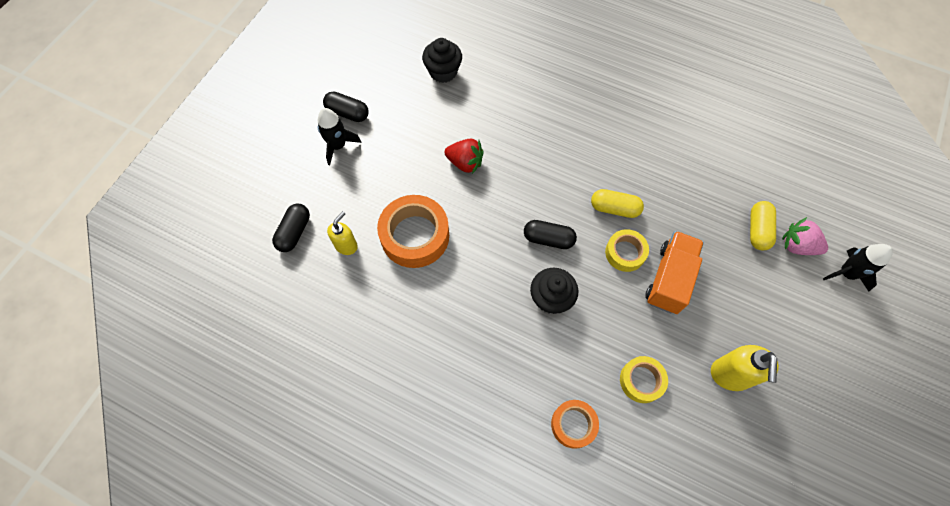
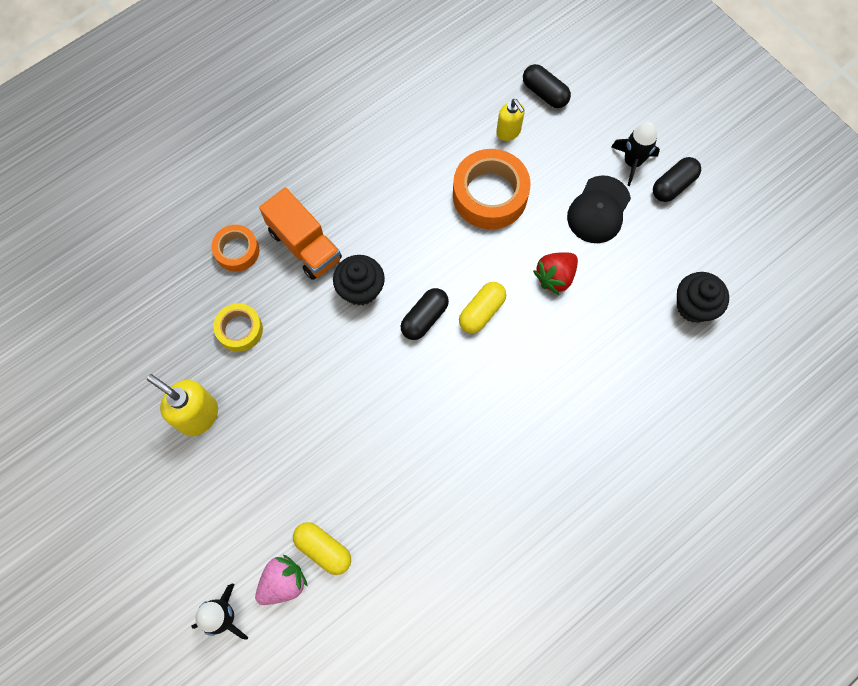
camera: 115 degrees right, 5 degrees up
yellow capsule [591,189,644,218] -> yellow capsule moved to [459,282,506,333]
yellow tape [605,229,649,272] -> none
orange truck [645,231,704,314] -> orange truck moved to [259,188,342,280]
none -> black cap [567,175,631,243]

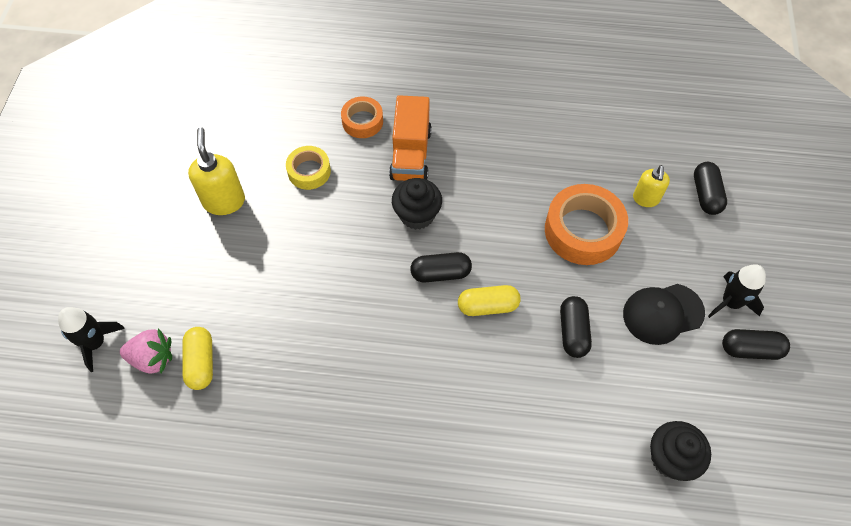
camera: 45 degrees right, 10 degrees down
red strawberry [533,252,578,295] -> black capsule [560,296,592,358]

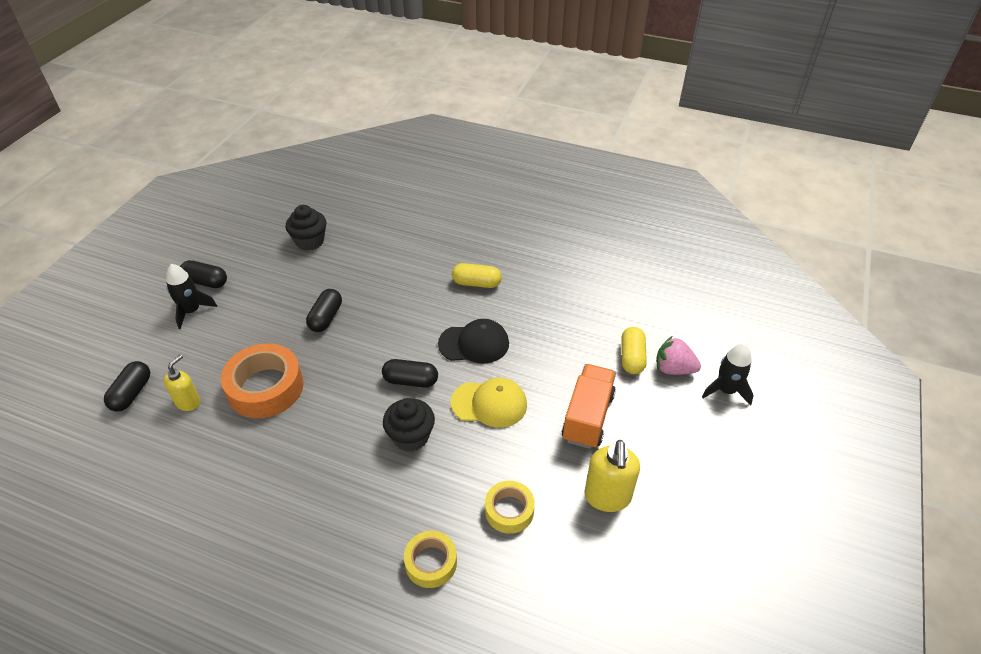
camera: 165 degrees left, 15 degrees down
orange tape [341,96,383,138] -> yellow tape [404,531,457,588]
orange truck [389,95,432,181] -> orange truck moved to [562,364,616,449]
yellow capsule [458,285,521,316] -> yellow capsule moved to [452,263,502,288]
black cap [623,284,705,345] -> black cap moved to [438,319,509,364]
none -> yellow cap [451,378,527,428]

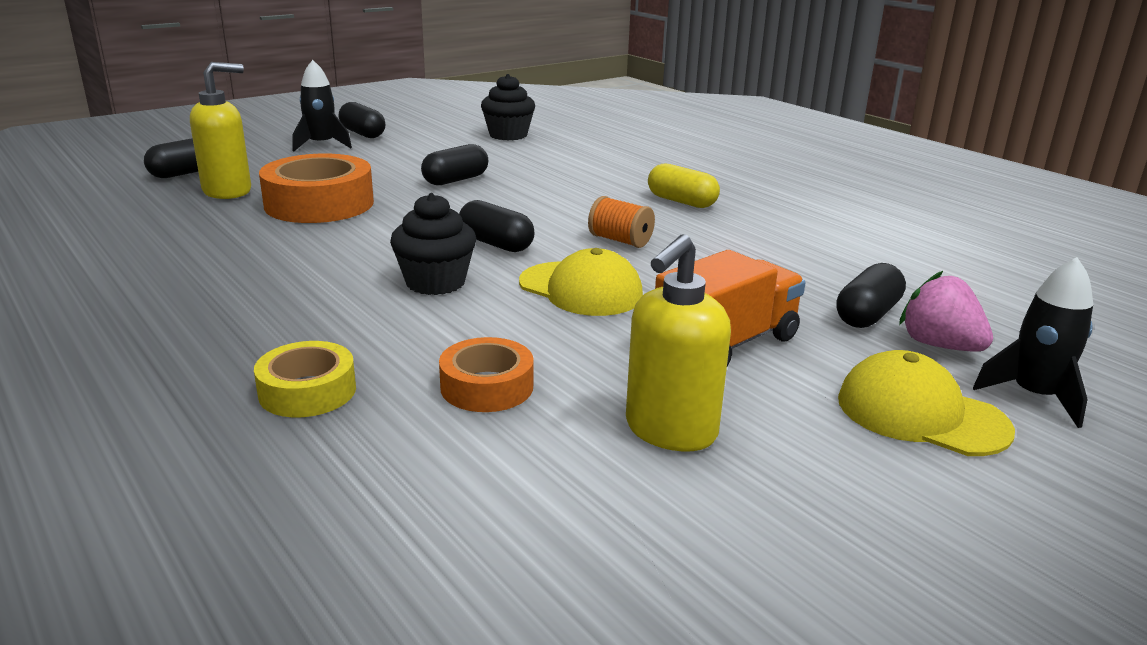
camera: 30 degrees right, 20 degrees down
yellow soap dispenser [164,355,200,411] -> yellow soap dispenser [190,62,251,199], size x1.55
black cap [438,319,509,364] -> orange spool [588,196,655,248]
yellow tape [485,481,535,534] -> orange tape [439,337,534,412]
yellow capsule [621,327,647,374] -> black capsule [836,263,906,328]
none -> yellow cap [838,350,1015,456]

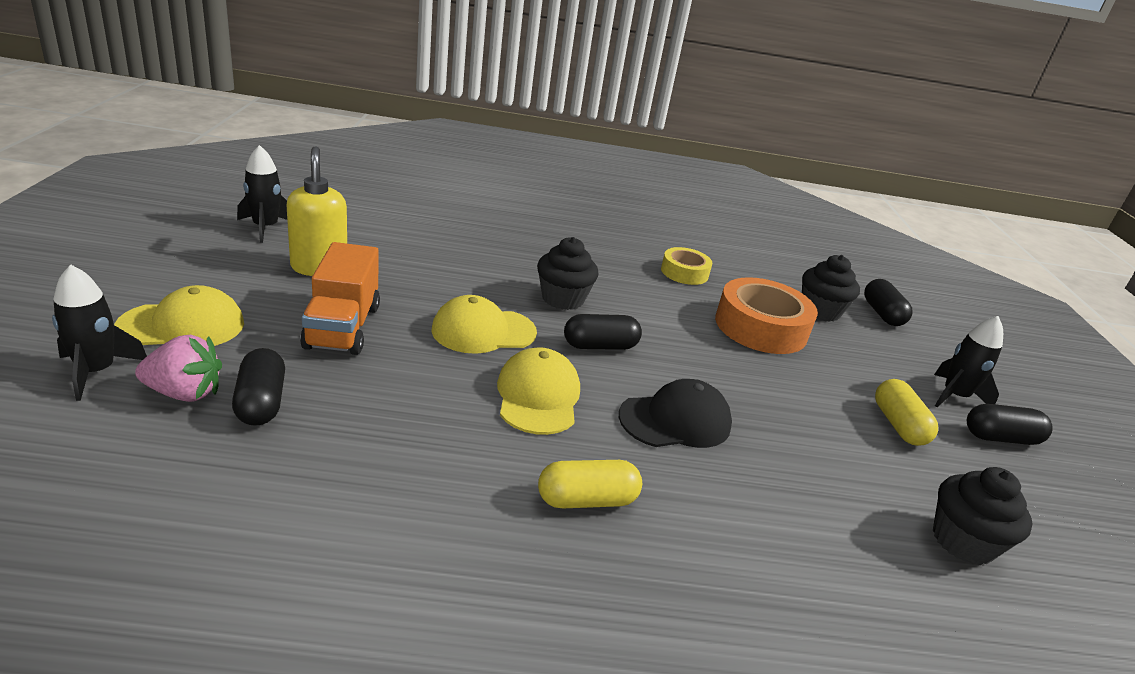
camera: 125 degrees right, 5 degrees up
yellow soap dispenser [190,62,251,199] -> black cupcake [802,255,860,322]
yellow tape [254,341,356,417] -> yellow tape moved to [661,247,712,285]
black capsule [421,144,488,185] -> none
orange tape [439,337,534,412] -> none
orange spool [588,196,655,248] -> yellow cap [497,347,580,435]
none -> black rocket [237,145,287,243]
none -> black cap [619,379,732,448]
none -> yellow capsule [875,379,938,446]

